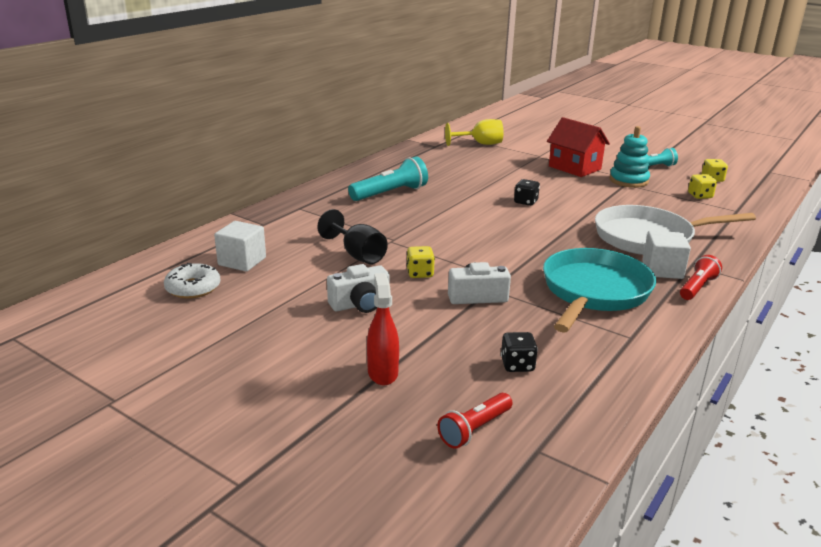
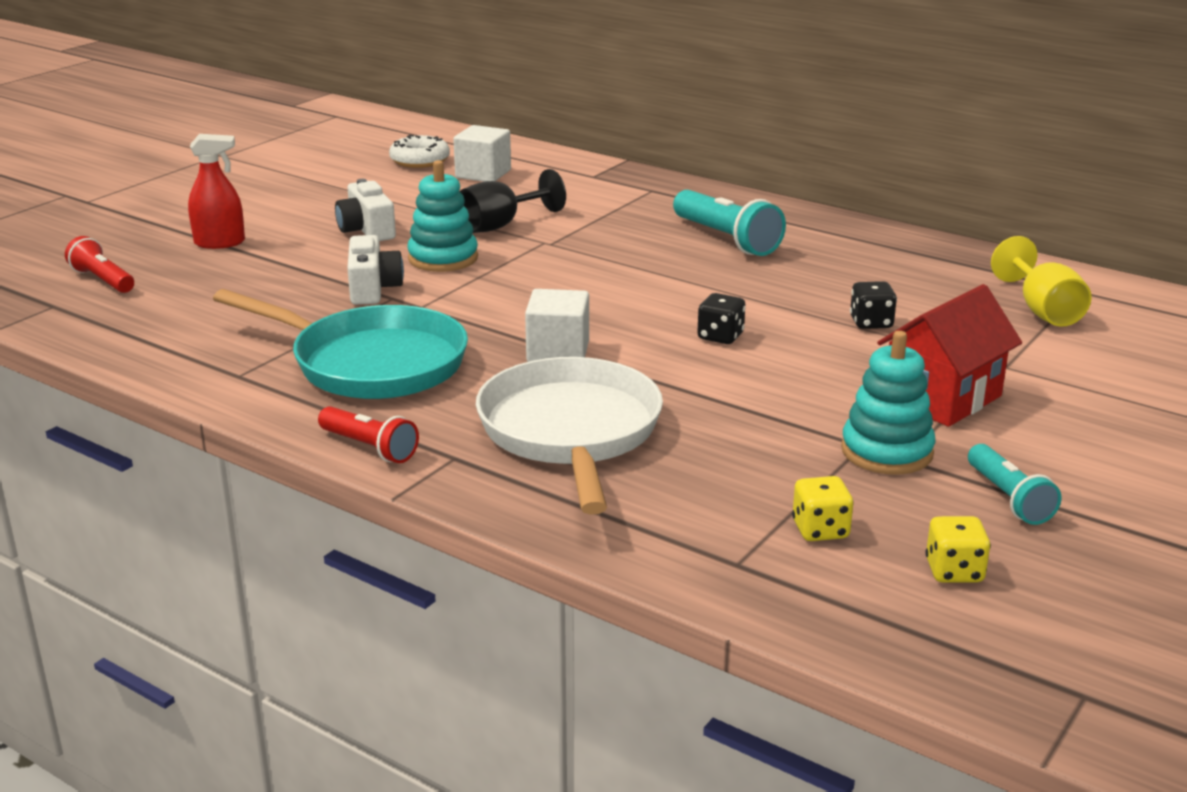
camera: 90 degrees right, 0 degrees up
yellow dice [406,246,435,278] -> turquoise stacking toy [407,160,478,272]
black dice [501,332,538,372] -> black dice moved to [850,281,897,329]
white cube [642,231,691,279] -> white cube moved to [525,289,589,362]

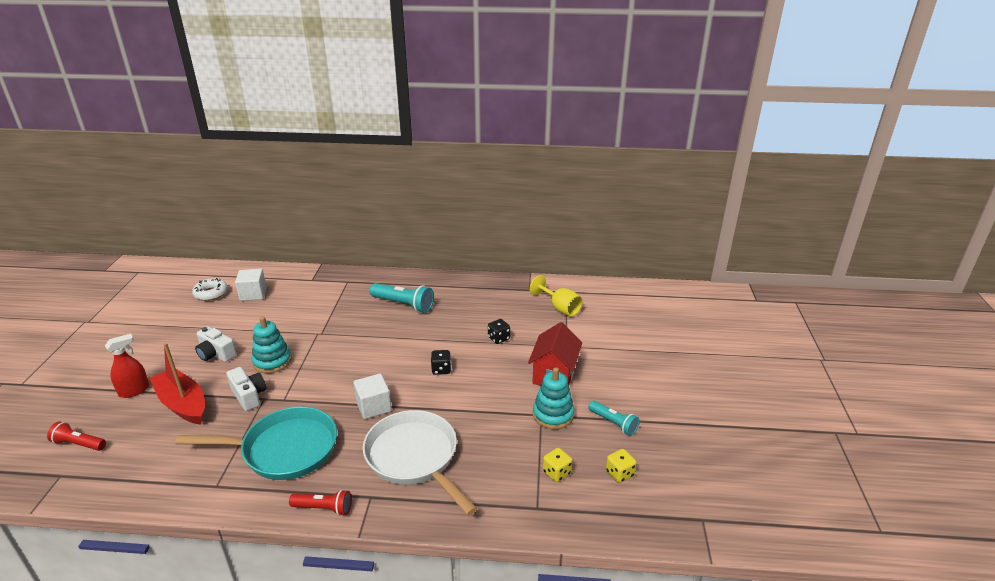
camera: 30 degrees left, 5 degrees up
black goblet [459,169,566,233] -> none
none -> red boat [150,343,205,424]

